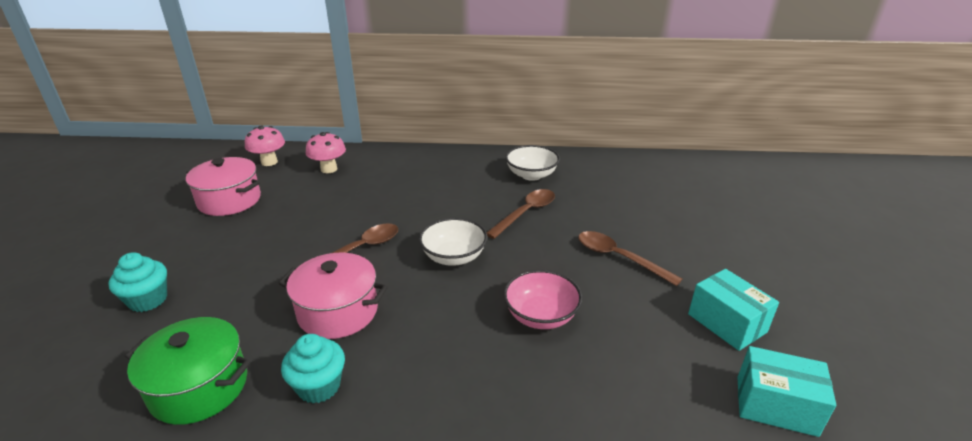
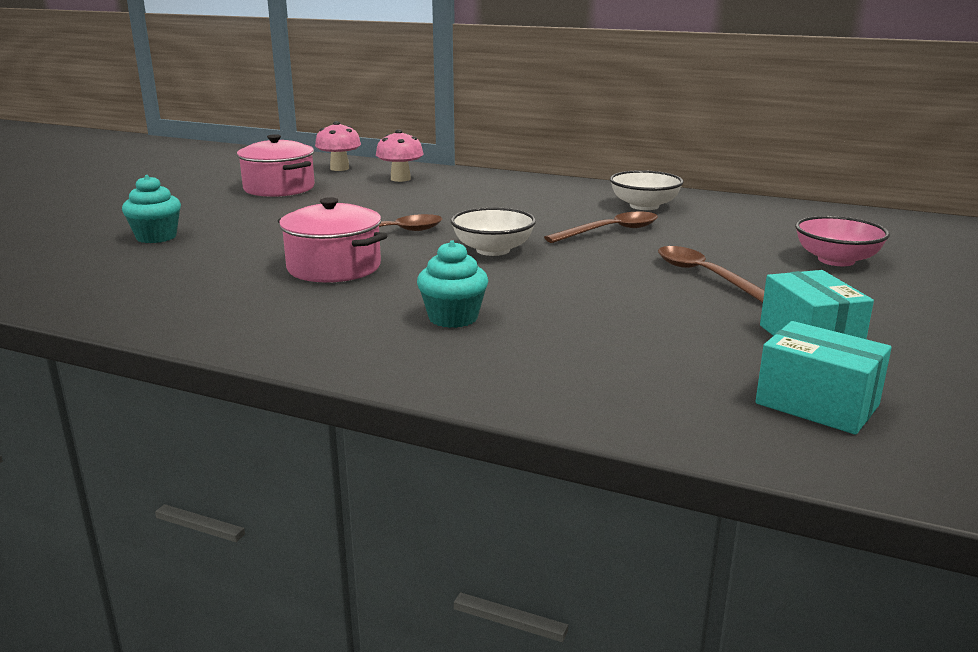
camera: 20 degrees right, 10 degrees down
green pot [125,317,251,425] -> none
turquoise cupcake [281,334,345,403] -> turquoise cupcake moved to [417,240,488,328]
pink bowl [503,270,582,329] -> pink bowl moved to [795,216,890,266]

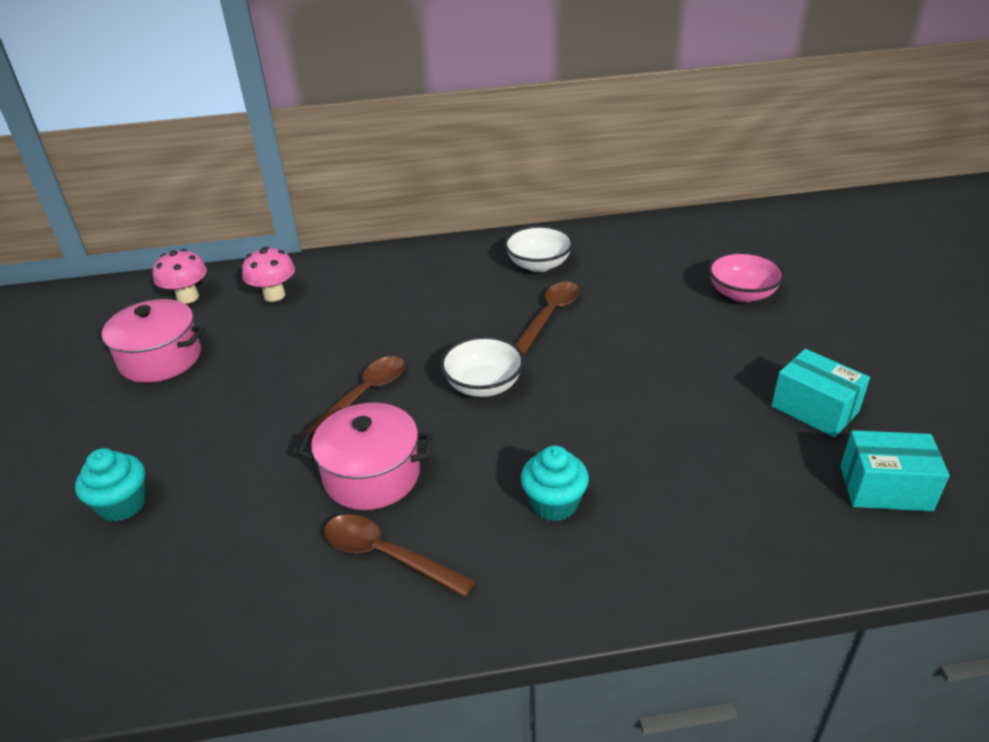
camera: 30 degrees left, 15 degrees up
brown spoon [658,246,765,303] -> brown spoon moved to [324,514,476,597]

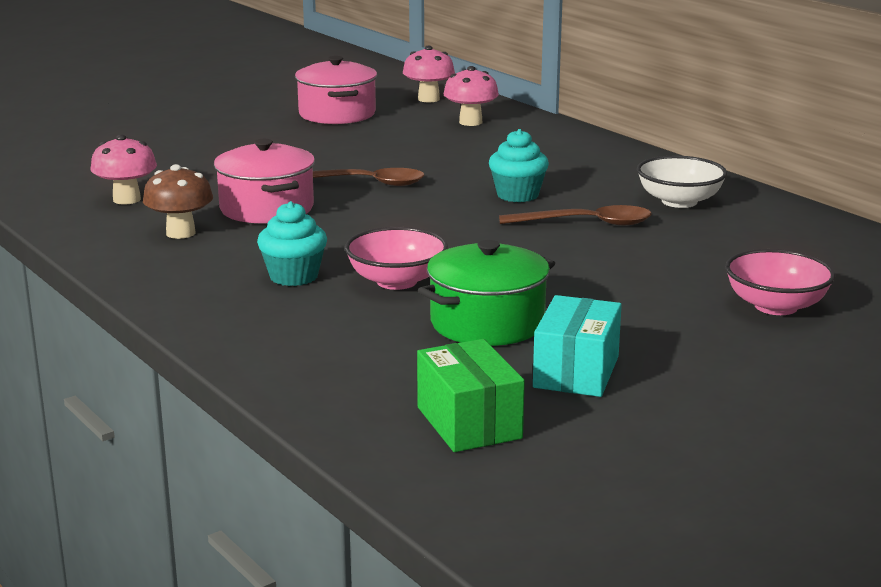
camera: 60 degrees right, 15 degrees down
turquoise cupcake [75,448,146,522] -> turquoise cupcake moved to [489,129,549,202]
brown spoon [324,514,476,597] -> brown mushroom [143,164,213,239]
white bowl [440,336,525,397] -> none
turquoise box [840,430,950,511] -> green box [417,339,525,452]
none -> pink mushroom [90,134,157,205]
none -> pink bowl [345,227,448,290]
none -> green pot [418,240,555,346]

